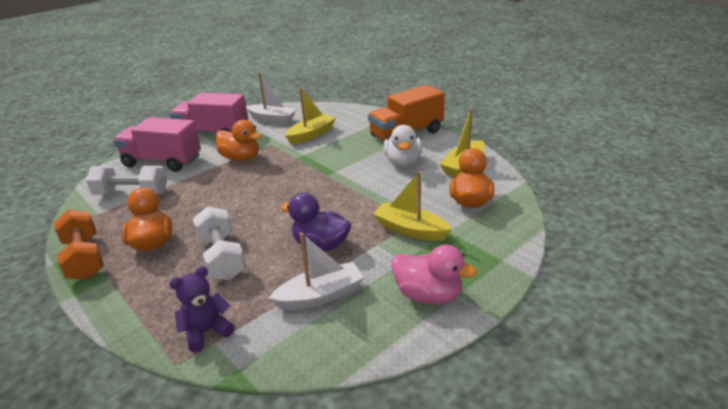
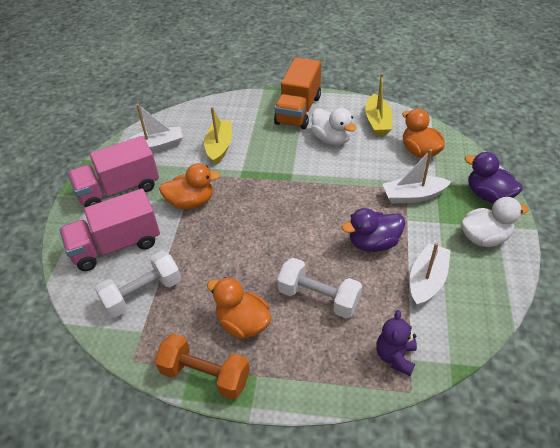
camera: 40 degrees left, 15 degrees up
yellow boat [373,171,452,241] -> white boat [383,149,451,204]
pink duck [391,245,477,305] -> white duck [461,197,529,247]
none -> purple duck [465,152,523,203]

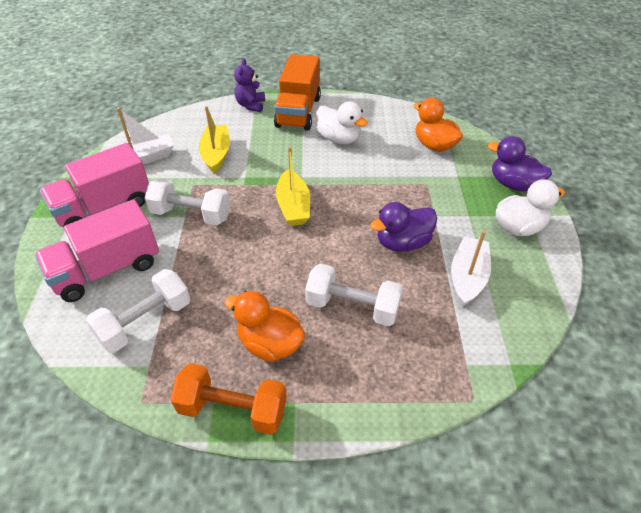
camera: 10 degrees left, 0 degrees up
orange duck [159,163,221,209] -> white dumbbell [145,179,231,226]
yellow boat [365,73,392,136] -> yellow boat moved to [276,147,310,226]
purple teddy bear [376,310,417,376] -> purple teddy bear moved to [234,59,265,112]
white boat [383,149,451,204] -> none

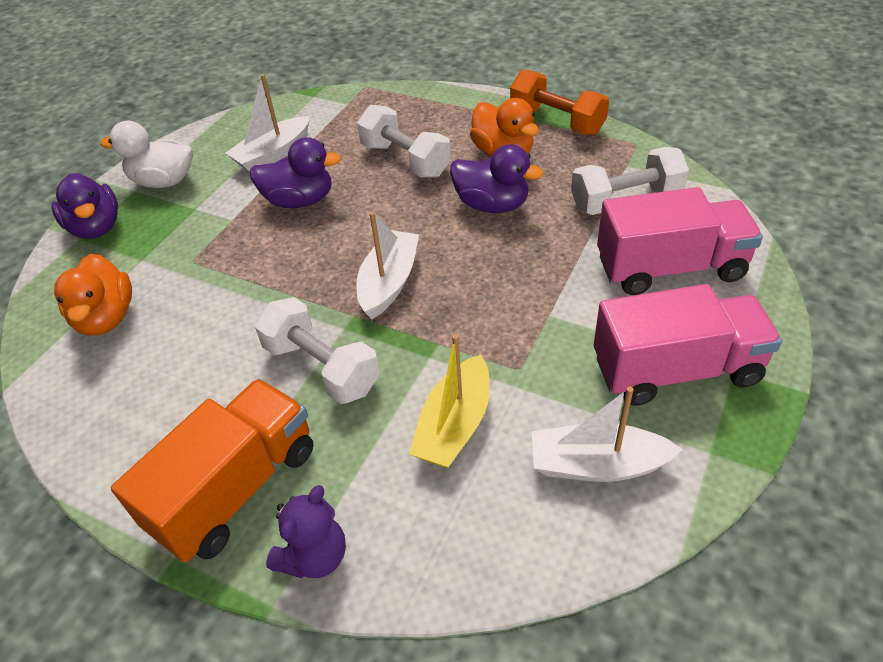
camera: 150 degrees left, 0 degrees up
white dumbbell [145,179,231,226] -> white dumbbell moved to [255,297,380,404]
yellow boat [276,147,310,226] -> white boat [357,211,419,319]
white duck [316,101,368,144] -> none
none -> purple duck [450,144,543,213]

